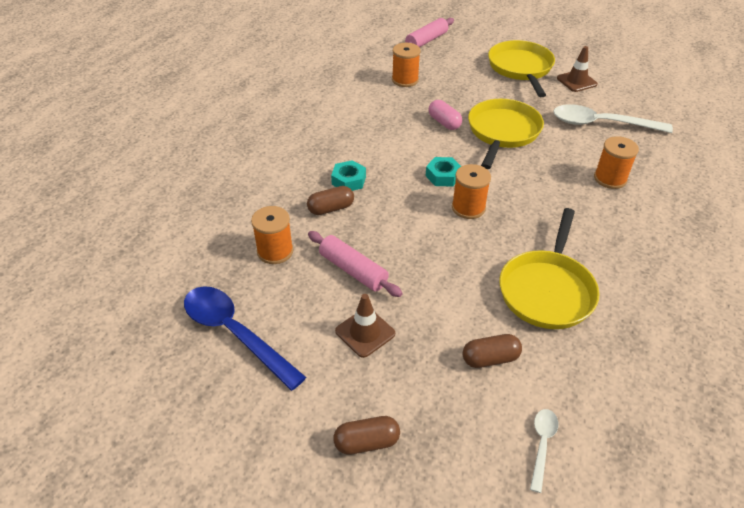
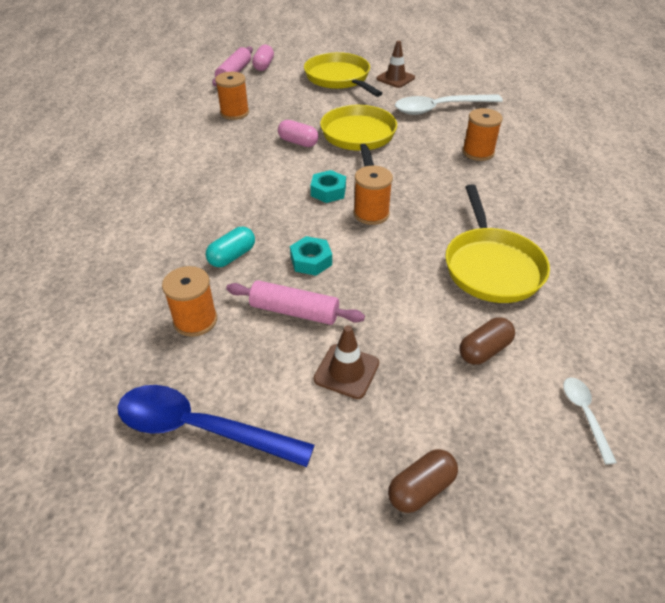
camera: 25 degrees left, 0 degrees up
brown capsule [307,186,354,215] -> turquoise capsule [206,227,255,267]
turquoise nut [331,160,366,191] -> turquoise nut moved to [290,236,332,276]
none -> pink capsule [252,44,274,71]

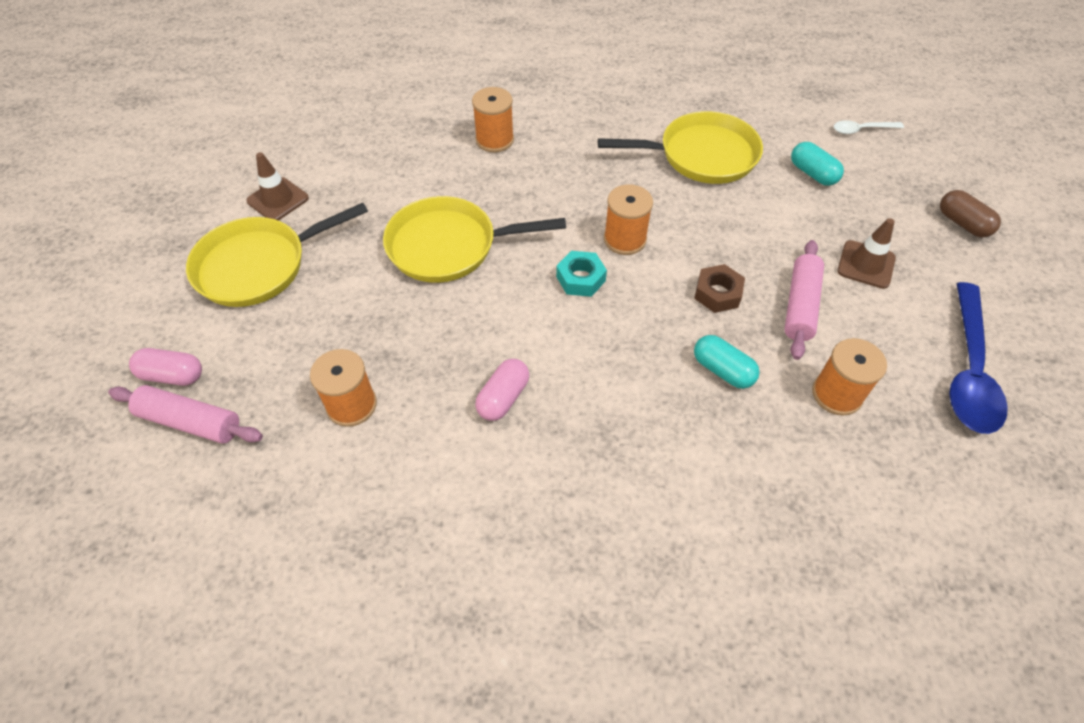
camera: 90 degrees left, 10 degrees up
pink capsule [278,120,319,147] -> pink capsule moved to [475,359,529,421]
turquoise nut [290,236,332,276] -> brown nut [694,264,745,313]
white spoon [395,94,503,115] -> none
brown capsule [460,317,515,365] -> turquoise capsule [791,142,844,186]

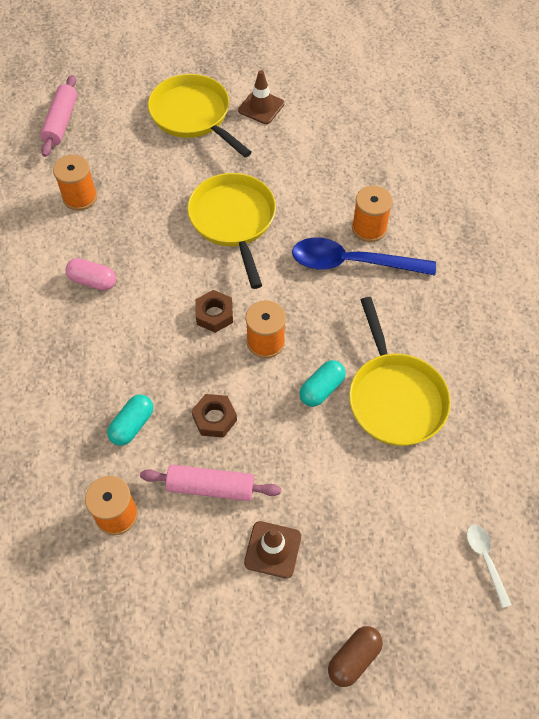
camera: 80 degrees right, 5 degrees up
pink capsule [129,348,202,386] -> none
turquoise nut [556,251,607,297] -> brown nut [195,290,233,333]
turquoise capsule [791,142,844,186] -> turquoise capsule moved to [299,360,346,407]
blue spoon [949,282,1008,434] -> blue spoon moved to [292,238,436,276]

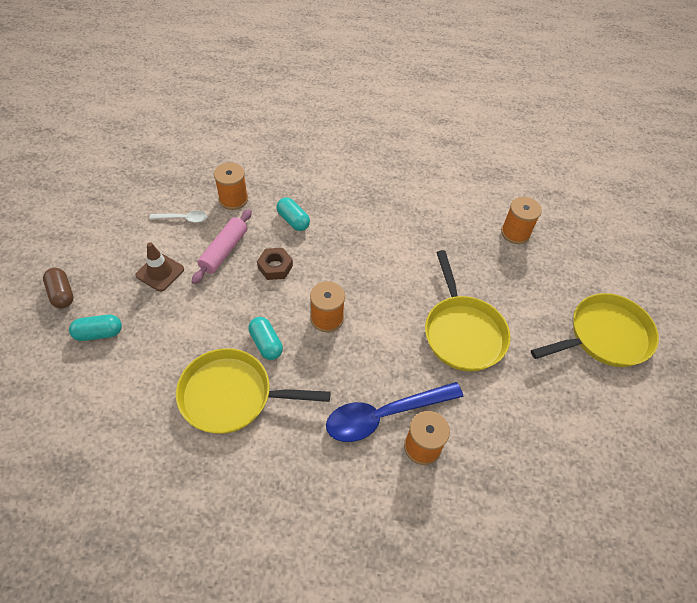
camera: 105 degrees right, 5 degrees down
pink rolling pin [40,75,77,157] -> none
pink capsule [66,258,116,291] -> none
yellow pan [187,173,276,289] -> yellow pan turned 75 degrees clockwise [425,250,510,372]
brown nut [195,290,233,333] -> none
brown traffic cone [238,70,284,124] -> none
blue spoon [292,238,436,276] -> blue spoon turned 135 degrees counterclockwise [326,382,463,442]
white spoon [467,525,512,608] -> white spoon moved to [149,211,207,223]
none -> turquoise capsule [69,315,122,341]

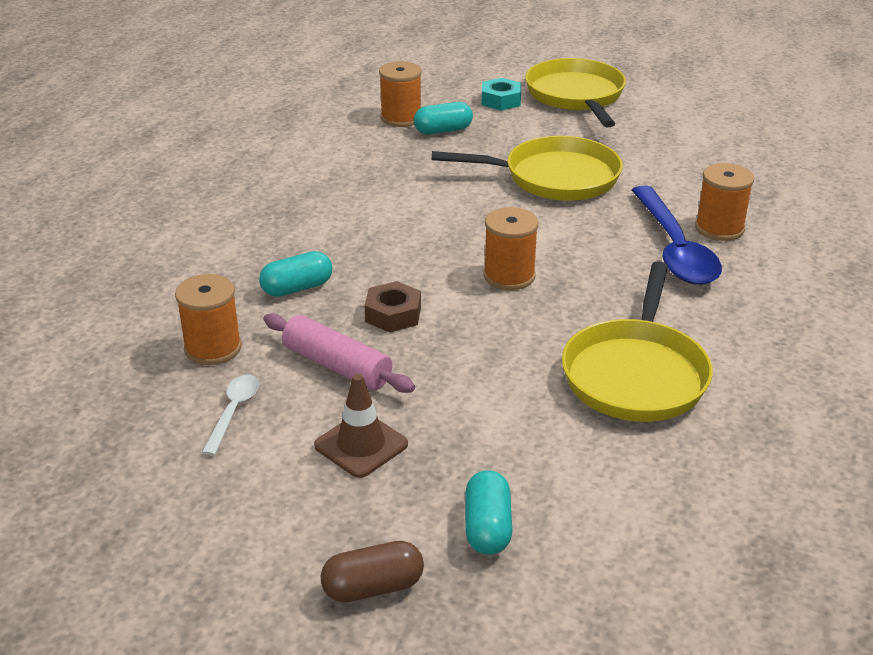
camera: 75 degrees left, 20 degrees down
turquoise capsule [248,317,283,360] -> turquoise capsule moved to [414,102,473,134]
none -> turquoise nut [482,78,521,111]

